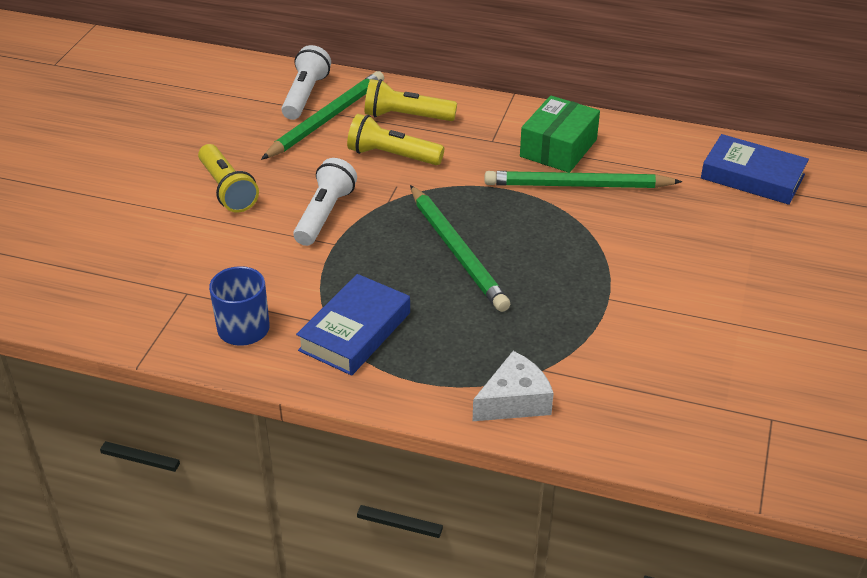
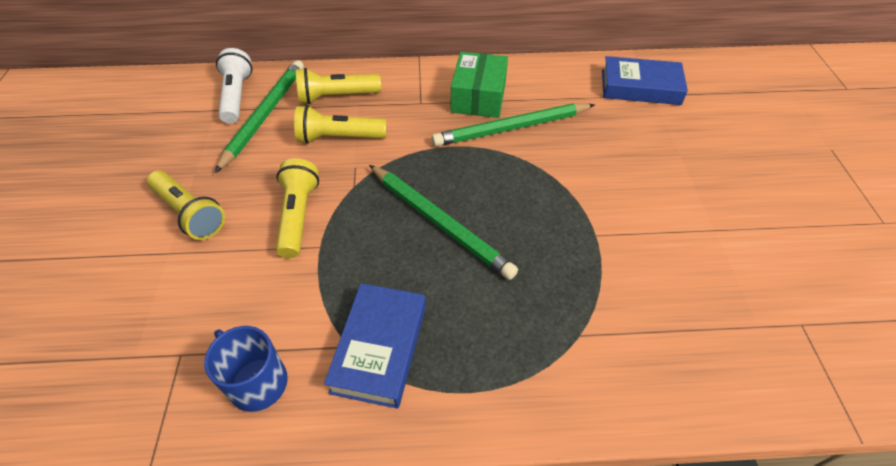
camera: 20 degrees left, 10 degrees up
white flashlight [293,158,357,246] -> yellow flashlight [276,158,319,258]
white cheese [473,351,554,421] -> none

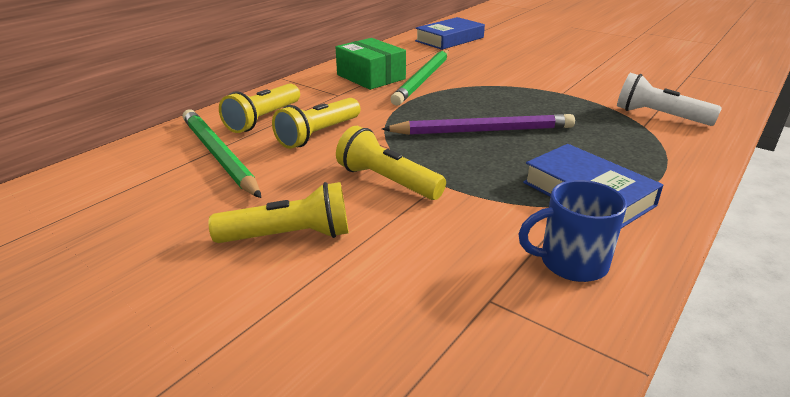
camera: 50 degrees left, 20 degrees down
white flashlight [216,48,252,124] -> white flashlight moved to [617,73,722,126]
green pencil [369,165,518,280] -> purple pencil [382,114,575,135]

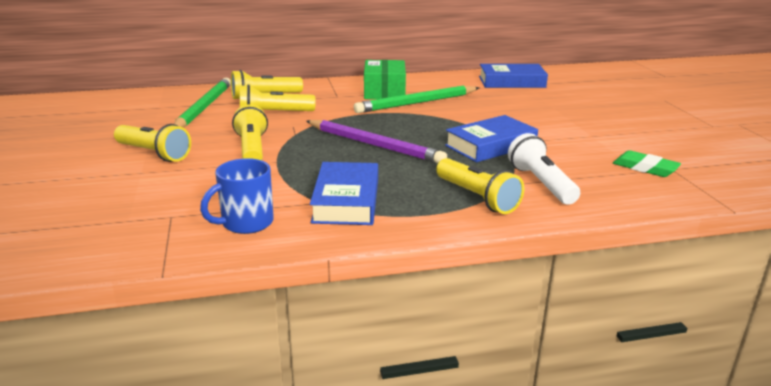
camera: 40 degrees right, 5 degrees down
blue mug [519,180,627,282] -> blue mug turned 75 degrees counterclockwise [200,158,274,234]
none -> yellow flashlight [436,158,524,214]
none -> blue book [445,115,538,162]
none -> green eraser [613,150,681,177]

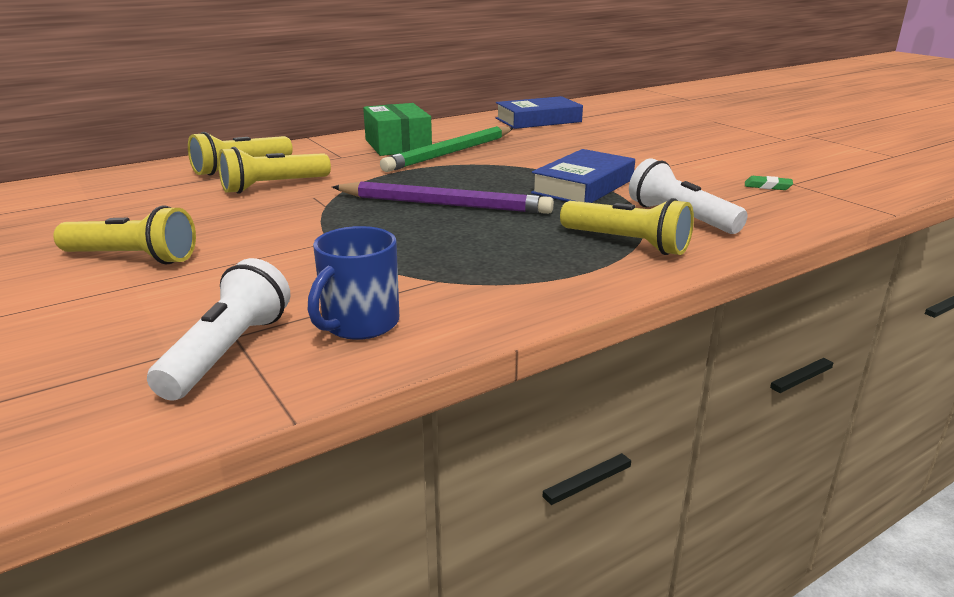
camera: 20 degrees left, 0 degrees up
green pencil [174,78,231,128] -> none
yellow flashlight [232,104,268,160] -> none
blue book [310,162,378,225] -> none
green eraser [613,150,681,177] -> green eraser [745,176,793,190], size x0.63
none -> white flashlight [147,258,291,401]

